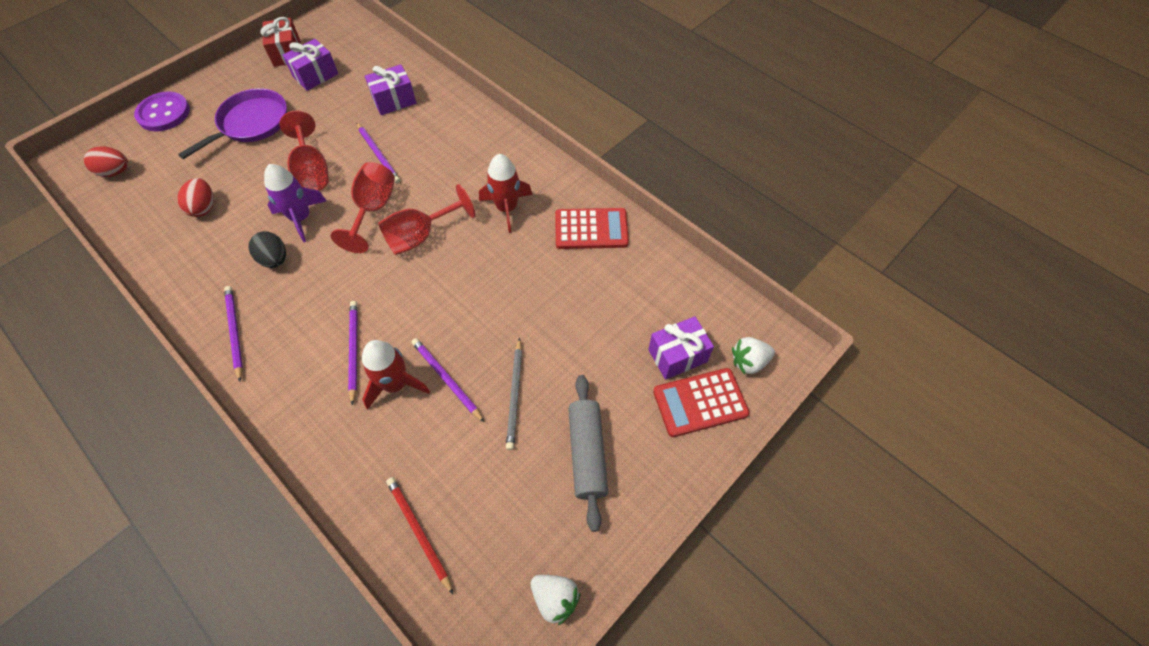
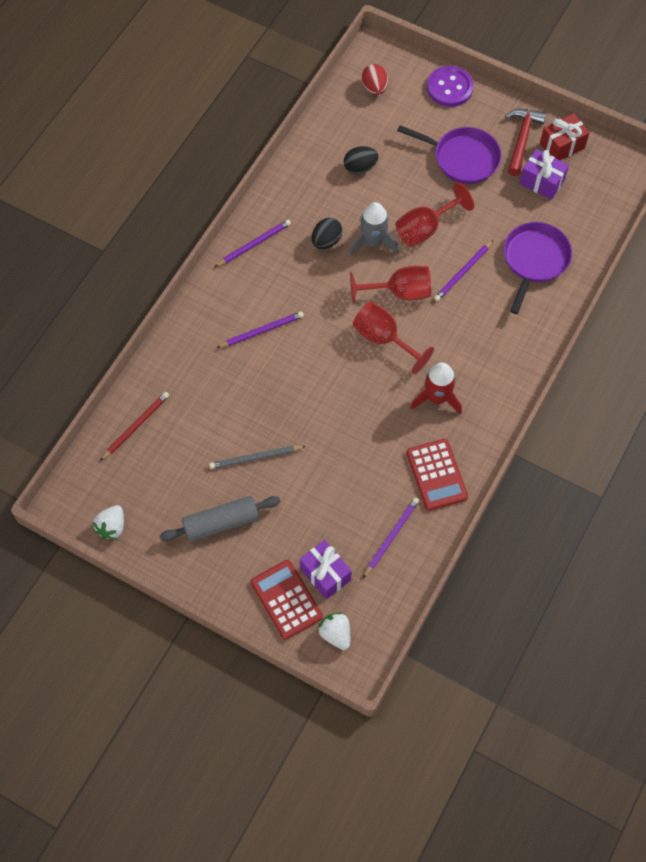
camera: 75 degrees right, 5 degrees up
red egg [177,178,214,217] -> black egg [344,146,379,174]
purple rocket [264,164,327,242] -> grey rocket [350,202,398,256]
red rocket [362,340,430,410] -> none
purple gift [365,64,417,115] -> purple pan [504,222,572,314]
purple pencil [412,338,485,423] -> purple pencil moved to [363,497,419,578]
none -> red hammer [505,109,546,176]

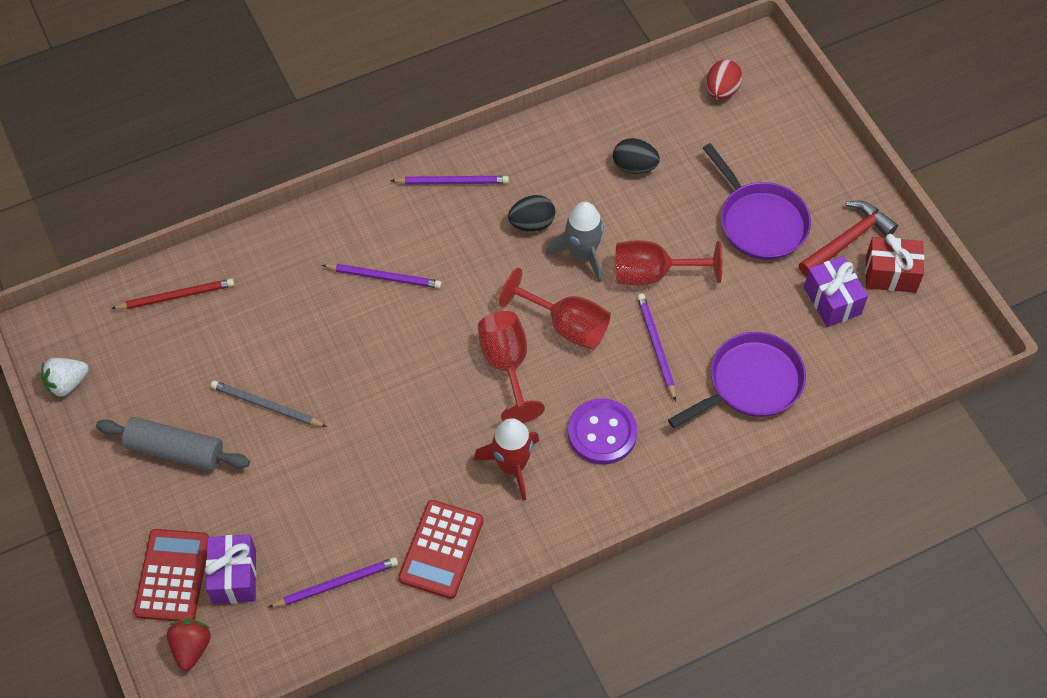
camera: 35 degrees right, 5 degrees down
white strawberry [318,612,350,650] -> red strawberry [167,619,211,671]
purple button [427,66,474,107] -> purple button moved to [568,398,637,465]
purple pencil [434,240,493,301] -> purple pencil turned 90 degrees clockwise [637,294,676,401]

